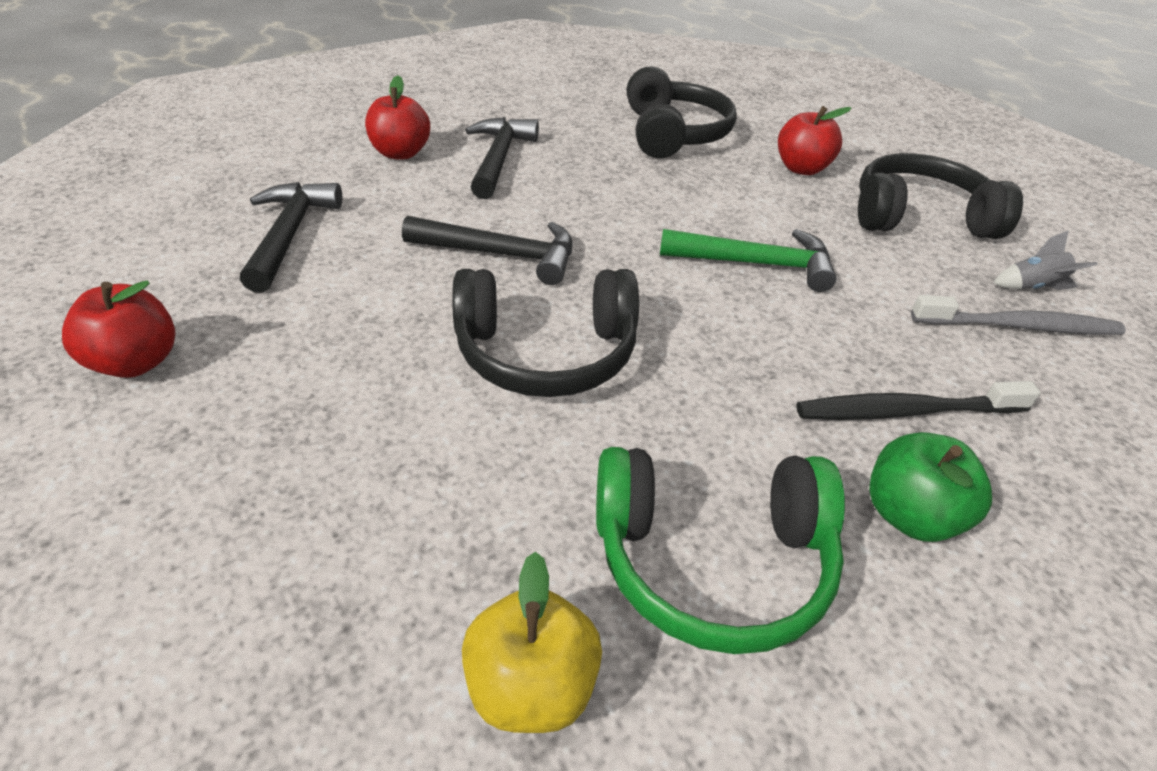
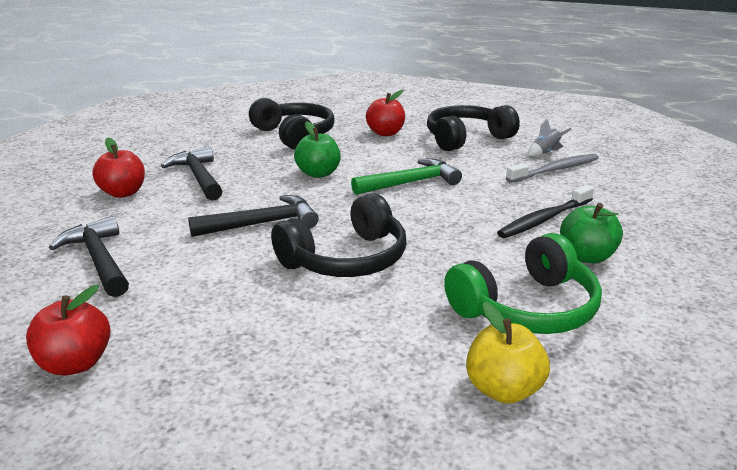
camera: 30 degrees left, 15 degrees down
none -> green apple [294,121,341,178]

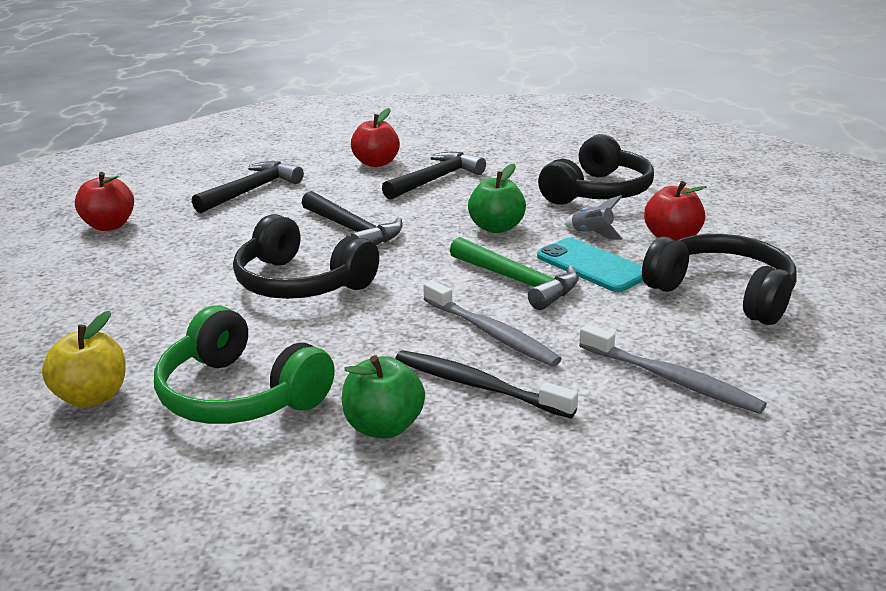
camera: 70 degrees right, 0 degrees up
grey rocket [528,119,571,157] -> grey rocket moved to [565,195,623,240]
none -> grey toothbrush [423,280,562,367]
none -> turquoise phone [537,238,643,292]

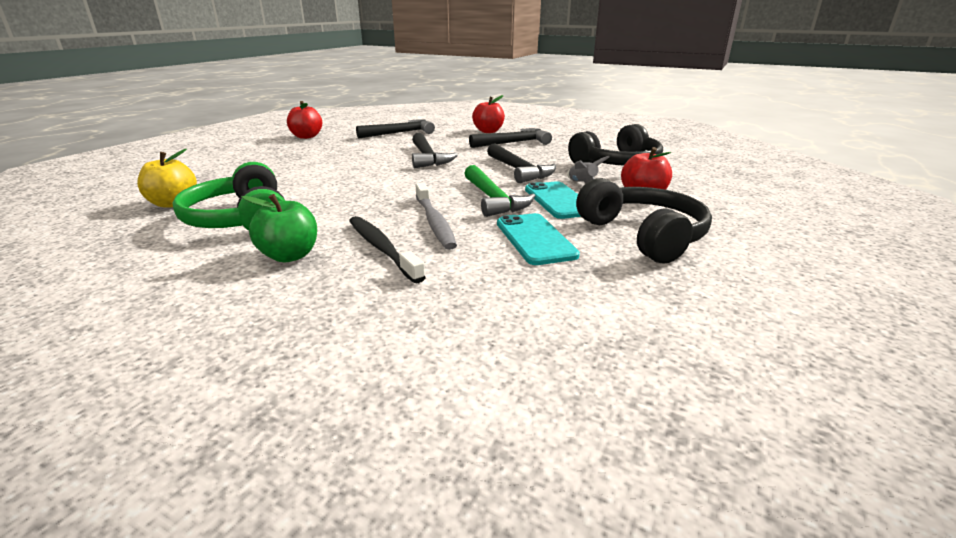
camera: 25 degrees right, 0 degrees up
black headphones [233,214,379,299] -> none
green apple [468,164,526,233] -> black hammer [487,143,556,183]
grey toothbrush [579,324,767,414] -> none
none -> turquoise phone [497,213,580,265]

